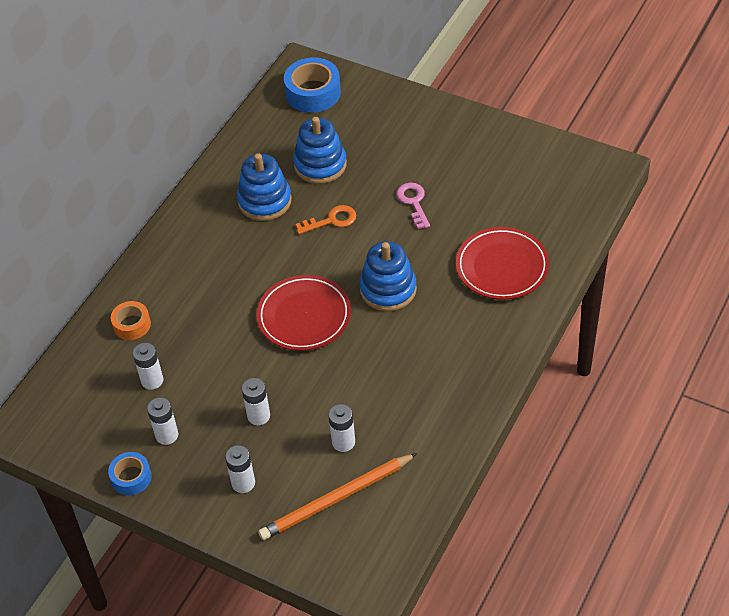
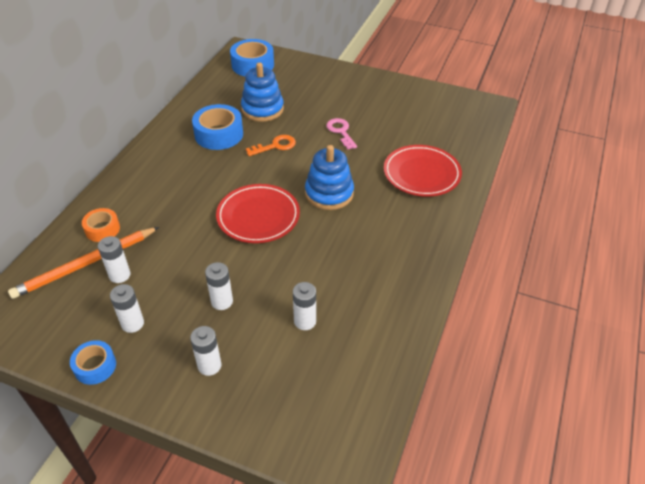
camera: 10 degrees left, 5 degrees down
blue stacking toy [237,153,292,221] -> blue tape [192,104,243,150]
orange pencil [258,453,417,540] -> orange pencil moved to [8,227,159,299]

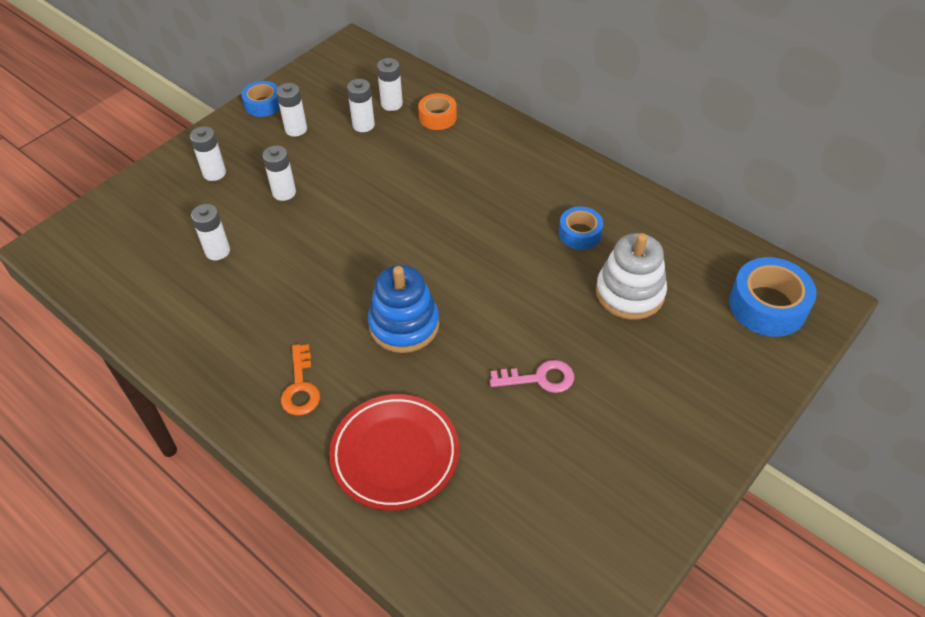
camera: 110 degrees right, 5 degrees up
orange pencil [8,227,159,299] -> white battery [377,58,403,111]
blue tape [192,104,243,150] -> blue tape [559,206,603,250], size x0.60
red plate [216,184,300,243] -> none
blue stacking toy [241,62,284,122] -> white stacking toy [596,233,667,320]
orange key [246,135,296,156] -> orange key moved to [281,344,320,415]

